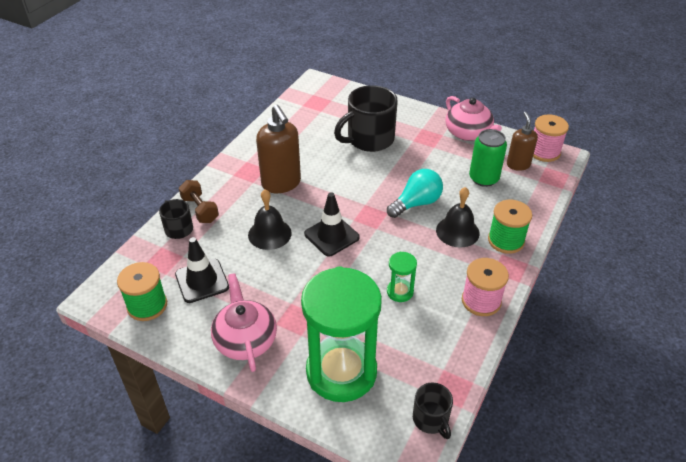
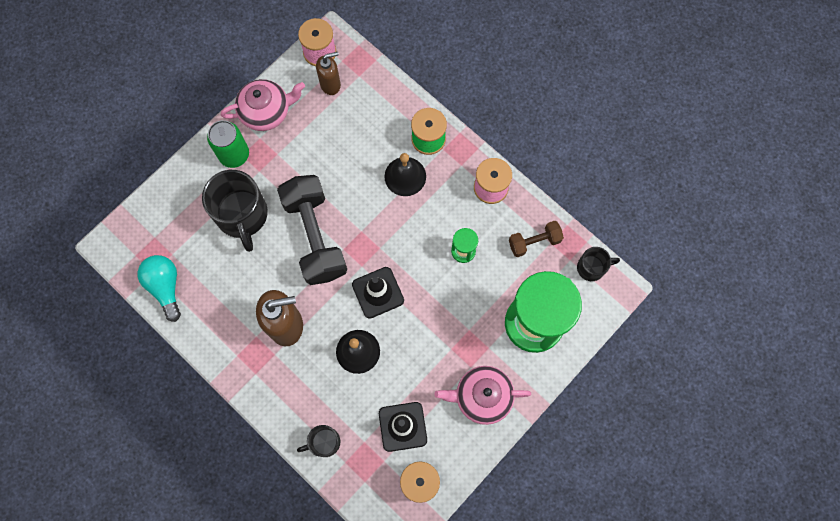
camera: 75 degrees left, 30 degrees up
brown dumbbell [179,180,219,223] -> brown dumbbell moved to [509,221,564,257]
turquoise light bulb [387,169,443,218] -> turquoise light bulb moved to [137,255,181,322]
green can [469,129,507,187] -> green can moved to [207,120,249,168]
brown soap dispenser [507,112,538,171] -> brown soap dispenser turned 150 degrees clockwise [316,52,341,95]
none -> black dumbbell [277,175,347,285]

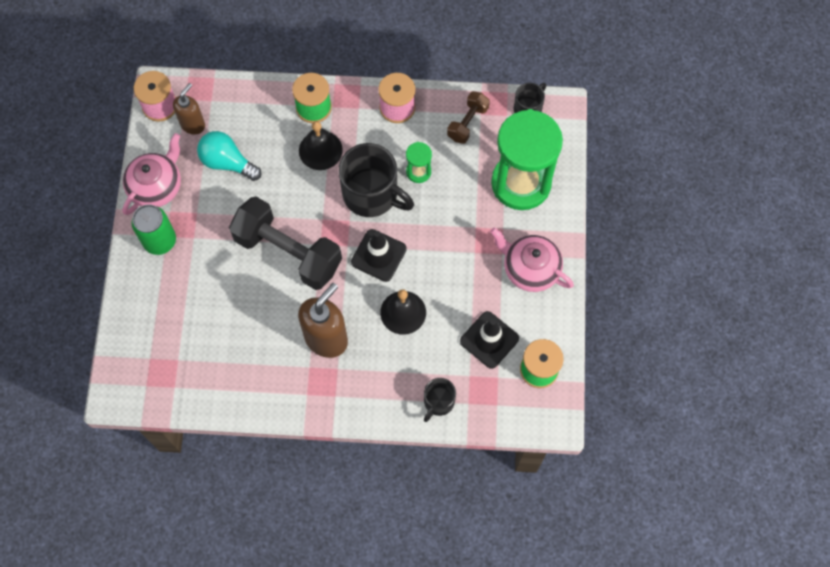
camera: 40 degrees left, 5 degrees down
turquoise light bulb [137,255,181,322] -> turquoise light bulb moved to [197,131,262,181]
black mug [202,170,268,252] -> black mug moved to [339,143,414,217]
pink teapot [434,366,531,425] -> pink teapot turned 75 degrees clockwise [490,228,574,292]

